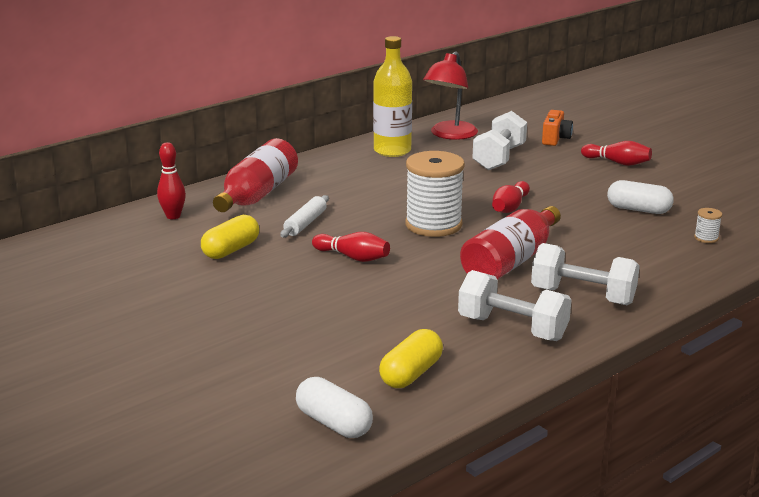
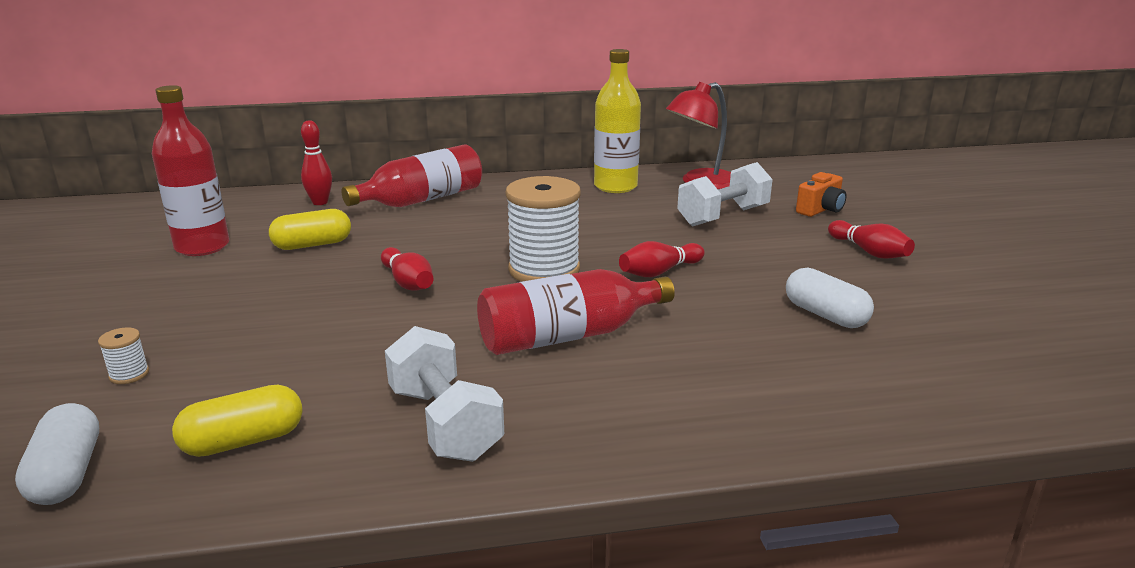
camera: 30 degrees right, 0 degrees up
white rolling pin [280,195,329,238] -> none
white dumbbell [531,243,640,305] -> none
white spool [694,208,722,243] -> white spool moved to [98,328,149,384]
none -> red bottle [152,85,229,256]

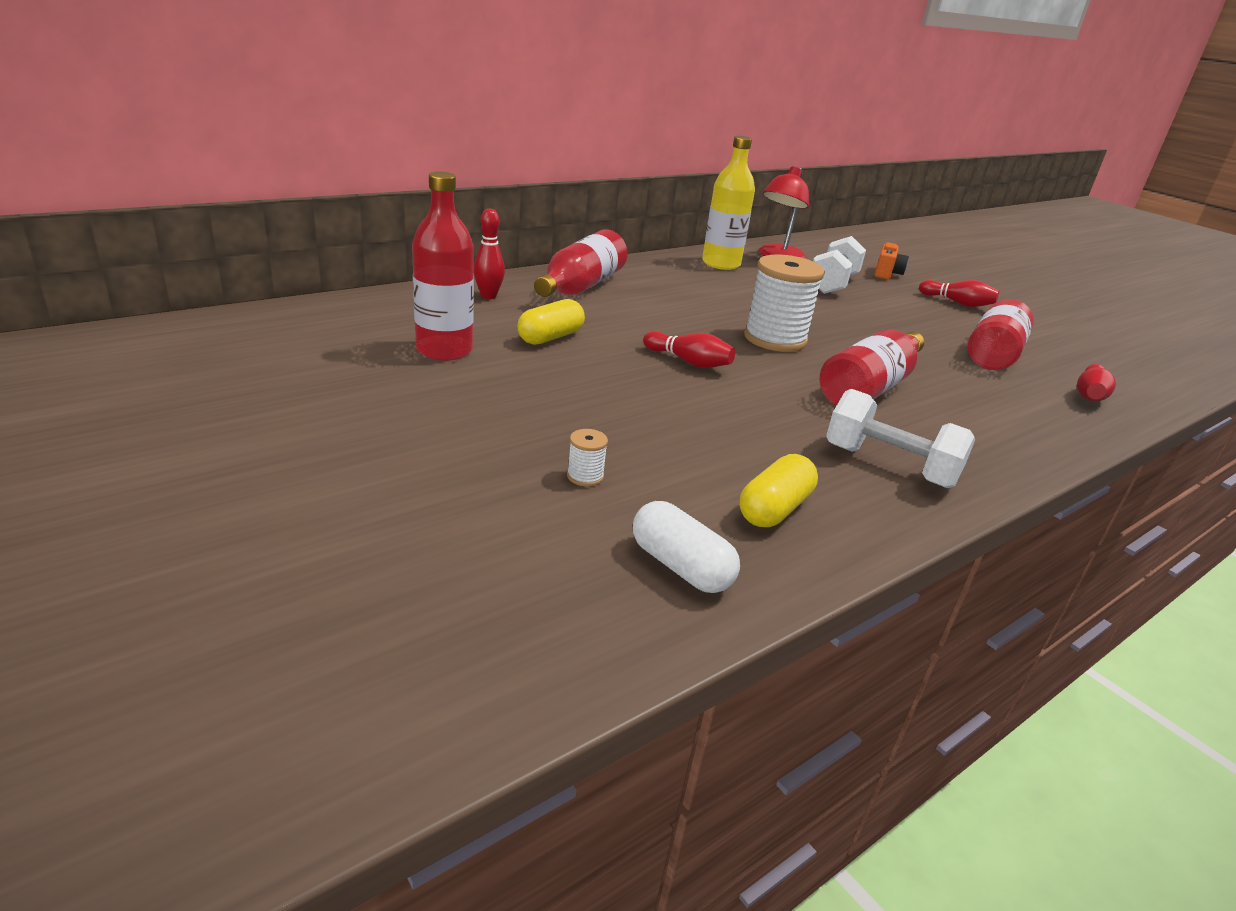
camera: 30 degrees left, 5 degrees up
red bowling pin [619,241,705,277] -> red bowling pin moved to [1077,364,1116,402]
white capsule [786,267,874,328] -> red bottle [968,299,1034,370]

